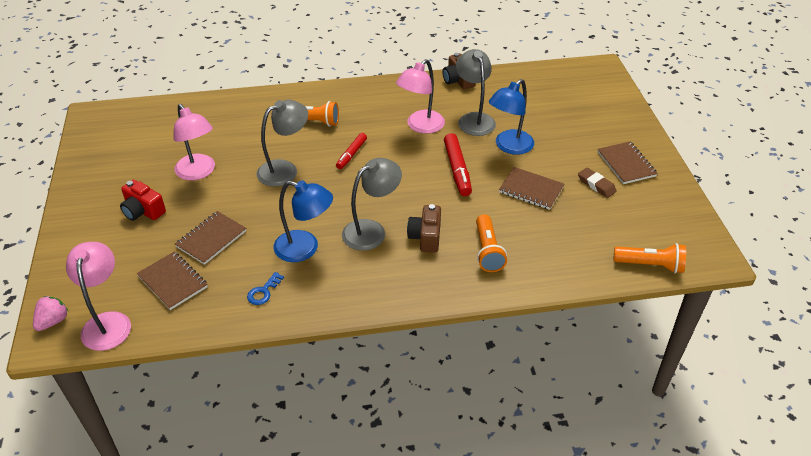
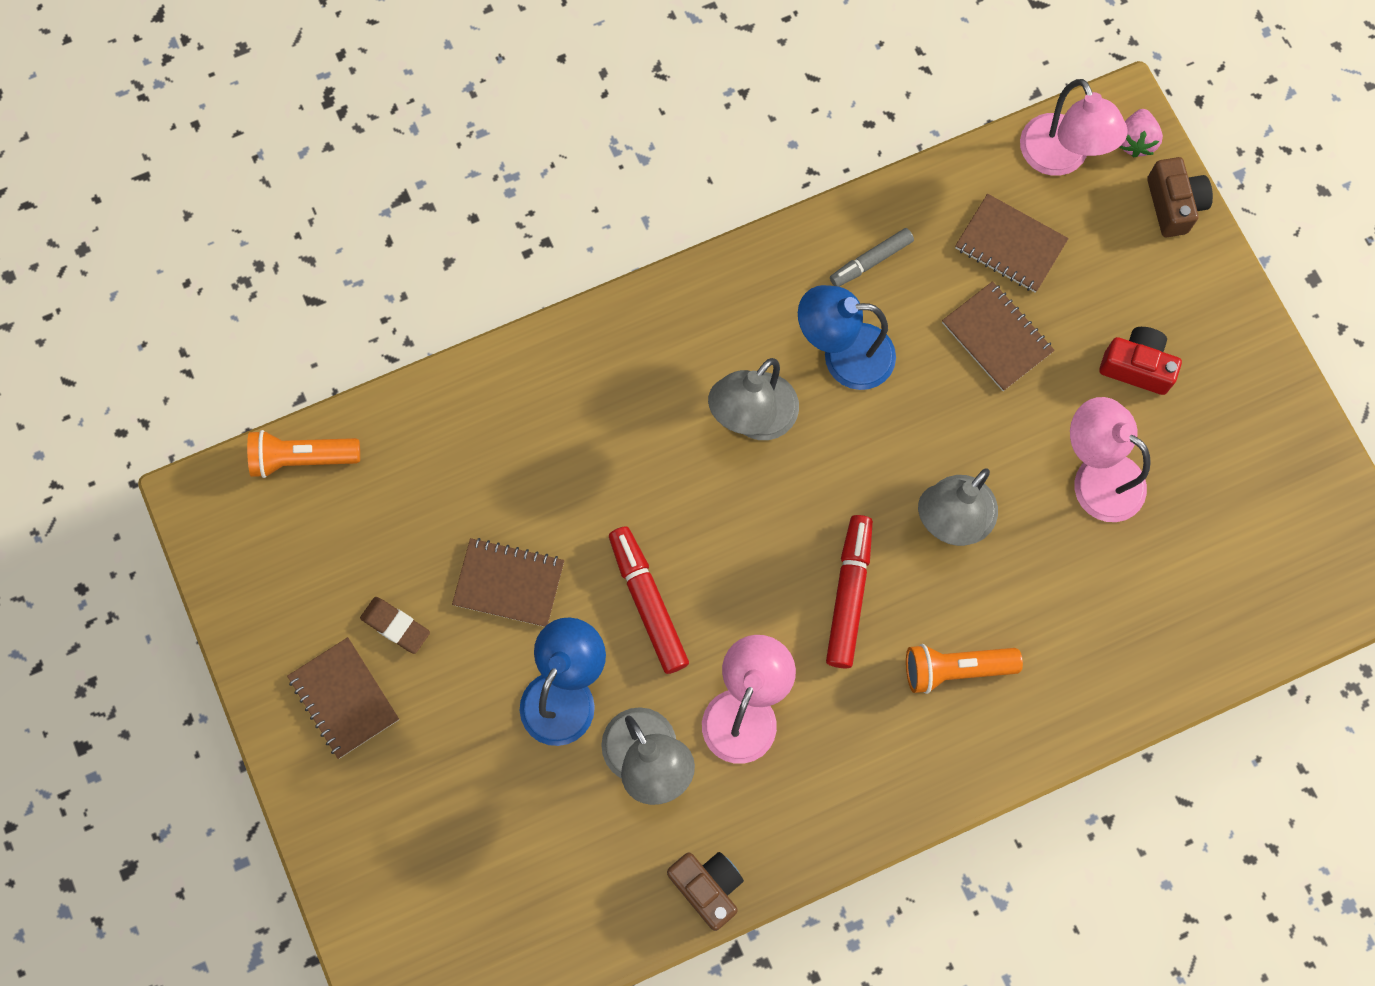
camera: 165 degrees right, 30 degrees up
brown notebook [175,211,246,265] -> brown notebook turned 60 degrees counterclockwise [942,281,1055,391]
blue key [247,272,284,305] -> grey marker [830,228,914,287]
red marker [336,133,367,169] -> red marker [826,515,873,668], size x1.55
brown camera [407,204,441,253] -> brown camera moved to [1147,157,1213,237]
orange flashlight [476,214,507,272] -> none

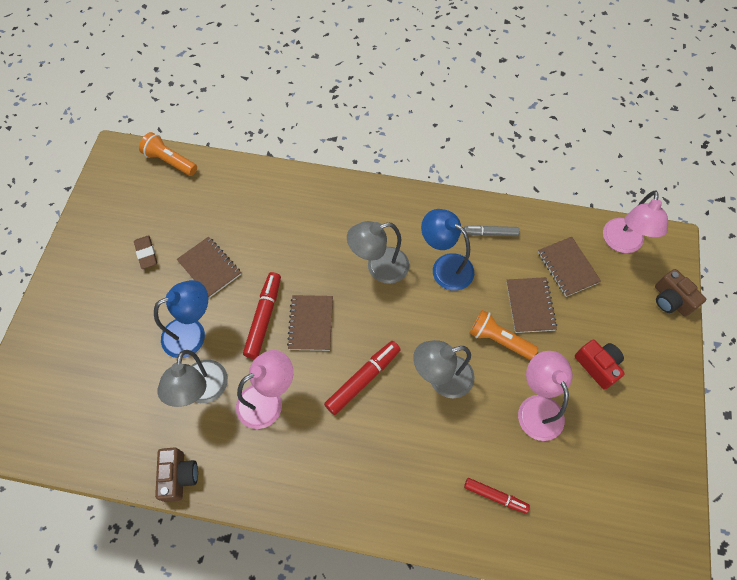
camera: 35 degrees right, 10 degrees down
brown notebook [287,637,399,759] -> brown notebook moved to [287,295,333,351]
orange flashlight [906,644,1023,694] -> orange flashlight moved to [469,310,538,360]
pink strawberry [1119,109,1163,158] -> none
brown camera [1147,157,1213,237] -> brown camera turned 120 degrees clockwise [655,269,706,317]
none -> red marker [464,478,530,514]

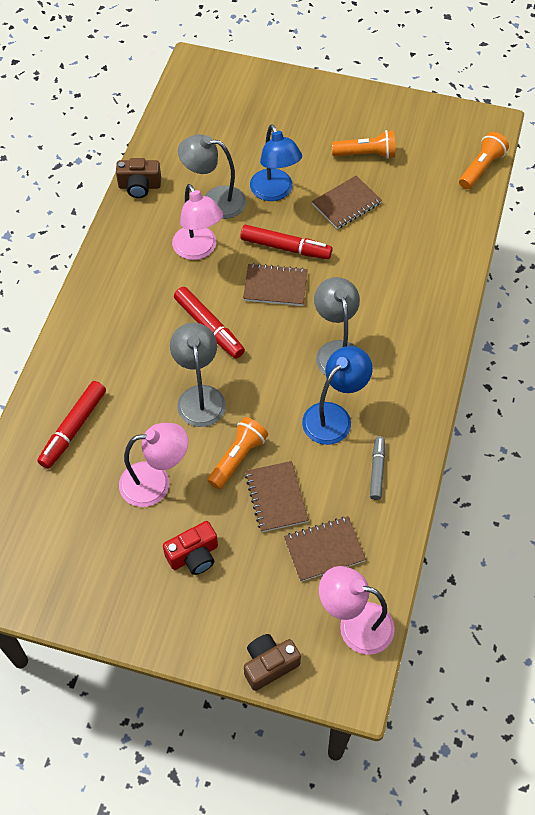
camera: 95 degrees right, 5 degrees down
brown eraser [134,235,157,269] -> orange flashlight [332,130,395,159]
red marker [464,478,530,514] -> red marker [37,381,106,469], size x1.55
brown notebook [506,277,557,333] -> brown notebook turned 75 degrees clockwise [245,461,309,532]

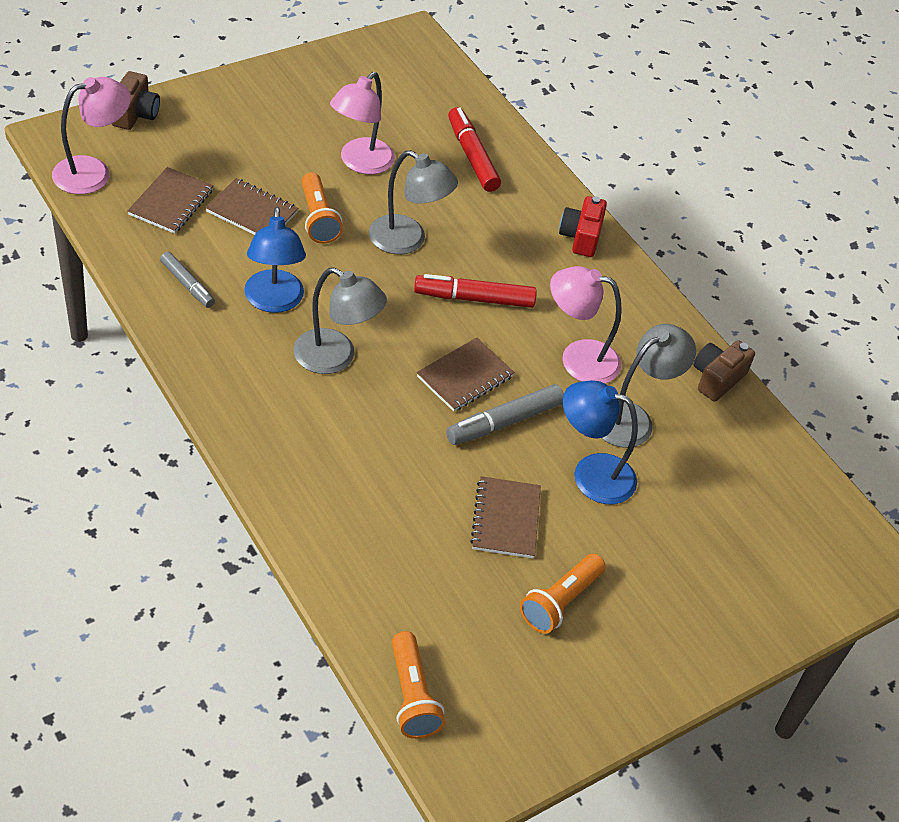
camera: 125 degrees right, 10 degrees down
red camera [163,521,218,575] -> red camera moved to [559,196,607,257]
red marker [240,225,333,259] -> grey marker [446,384,564,445]

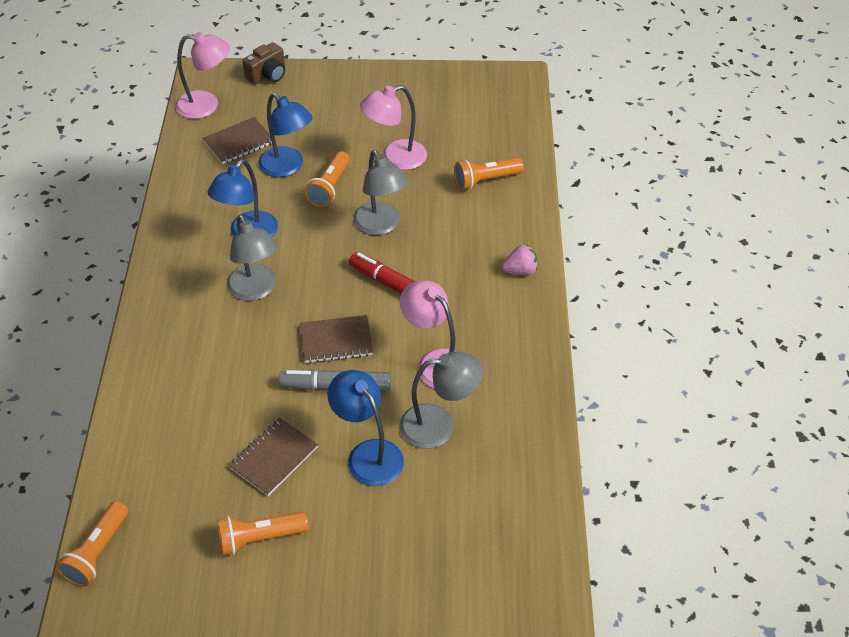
camera: 40 degrees right, 0 degrees up
grey marker [160,251,215,308] -> none
brown notebook [206,178,298,235] -> blue lamp [258,93,313,177]
red marker [448,107,501,192] -> orange flashlight [454,158,524,190]
red camera [559,196,607,257] -> pink strawberry [502,245,538,275]
brown camera [694,340,755,402] -> none

